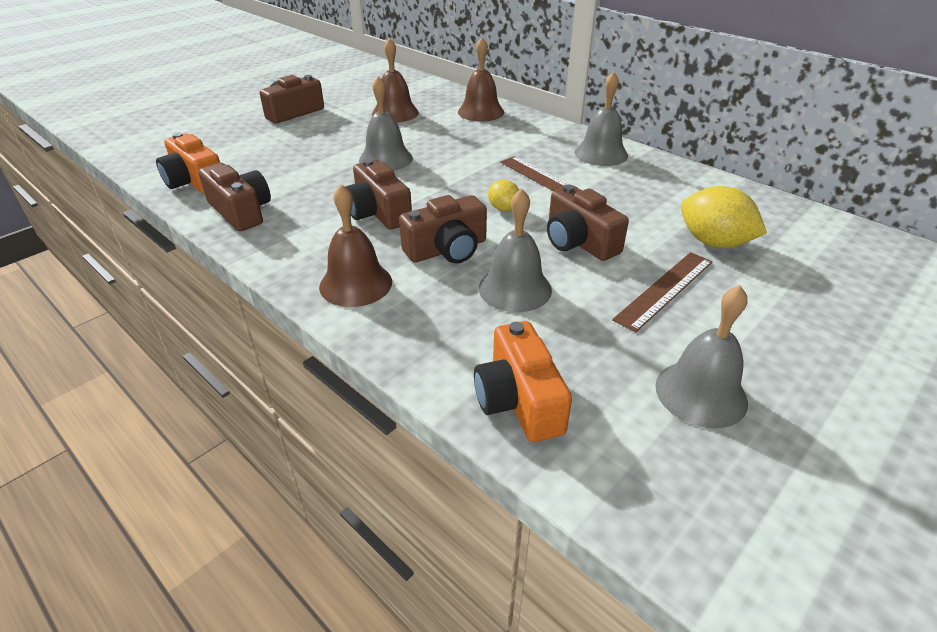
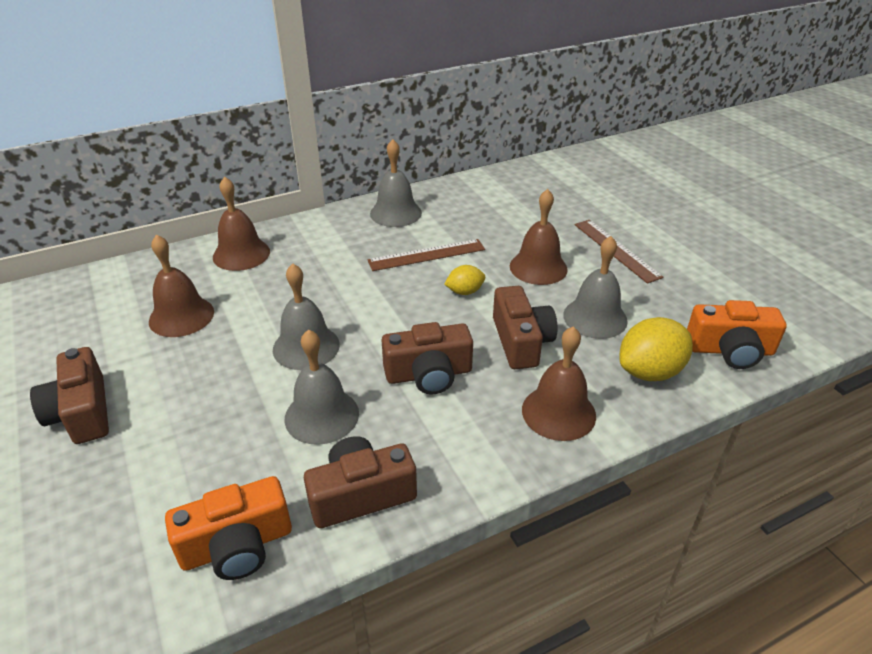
camera: 70 degrees left, 0 degrees up
brown camera [547,184,629,261] -> brown bell [510,189,568,285]
grey bell [655,285,748,428] -> grey bell moved to [285,329,359,445]
yellow lemon [681,186,767,248] -> yellow lemon moved to [620,317,693,381]

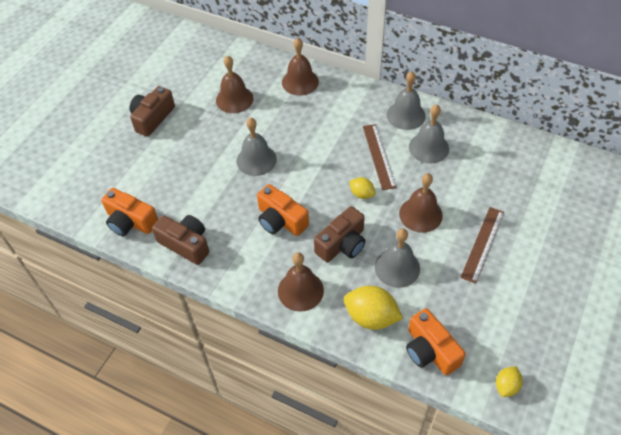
camera: 55 degrees right, 15 degrees up
grey bell [285,329,359,445] -> grey bell moved to [409,104,449,164]
brown ruler [367,239,485,271] -> brown ruler turned 45 degrees clockwise [363,124,397,190]
brown camera [382,322,473,394] -> orange camera [257,184,309,236]
none -> yellow lemon [496,366,523,397]

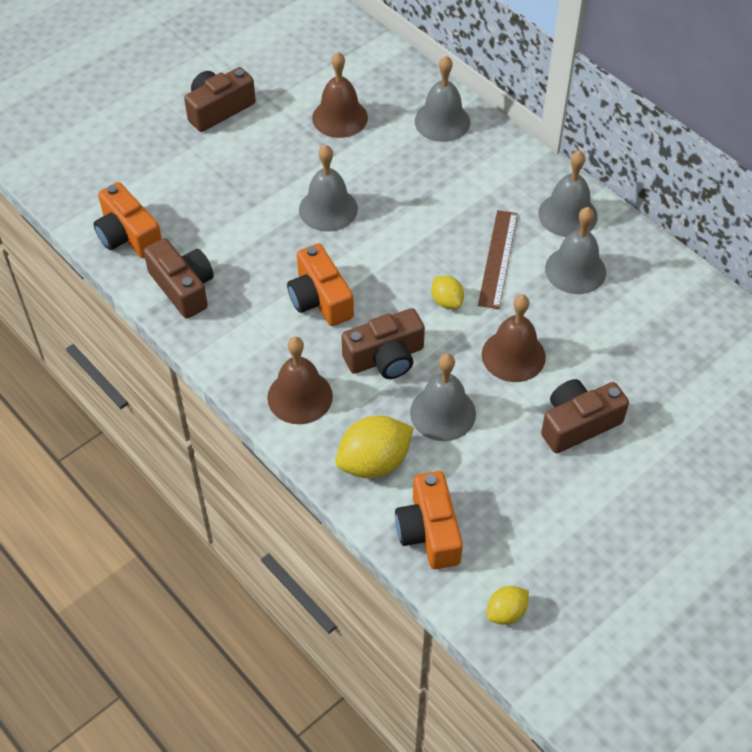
camera: 20 degrees right, 0 degrees up
brown bell [282,38,319,96] -> grey bell [415,56,470,142]
yellow lemon [344,286,403,330] -> yellow lemon turned 75 degrees counterclockwise [336,416,413,478]
brown ruler [460,207,504,284] -> brown camera [541,379,629,453]

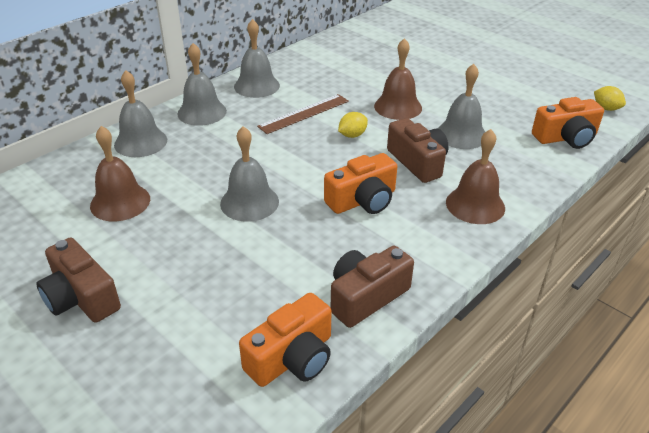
camera: 95 degrees left, 15 degrees down
yellow lemon [336,416,413,478] -> none
brown ruler [478,210,518,309] -> brown ruler turned 45 degrees counterclockwise [257,94,349,134]
brown camera [541,379,629,453] -> none
grey bell [545,207,606,294] -> grey bell moved to [177,43,227,126]

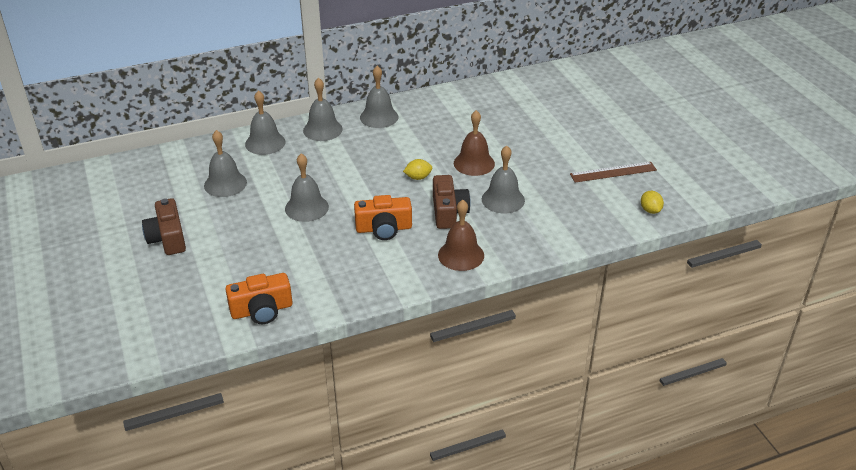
camera: 25 degrees right, 0 degrees up
brown bell [90,126,150,221] -> grey bell [204,130,247,197]
brown ruler [257,94,349,134] -> brown ruler moved to [570,162,657,183]
brown camera [331,246,414,328] -> none
orange camera [532,97,604,149] -> none

